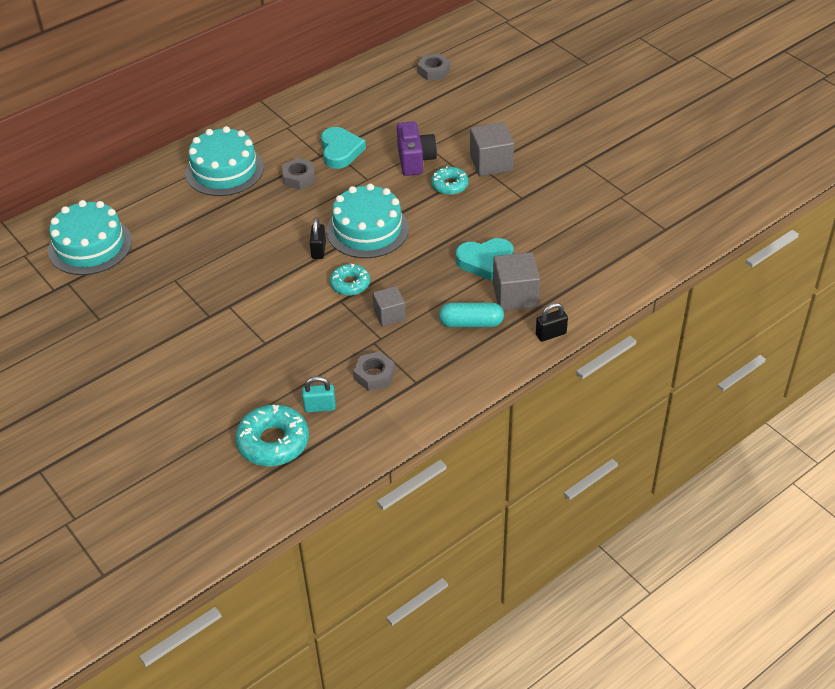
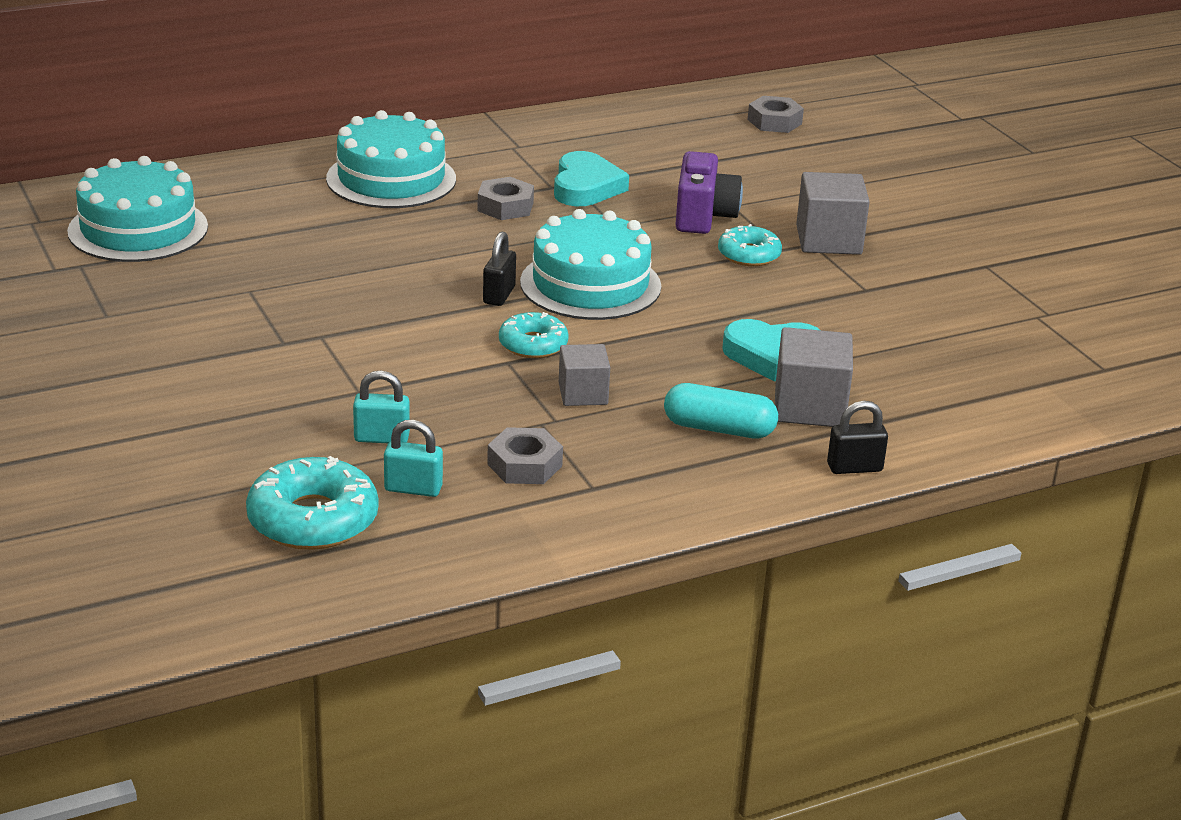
camera: 10 degrees right, 15 degrees down
none -> turquoise padlock [353,371,410,443]

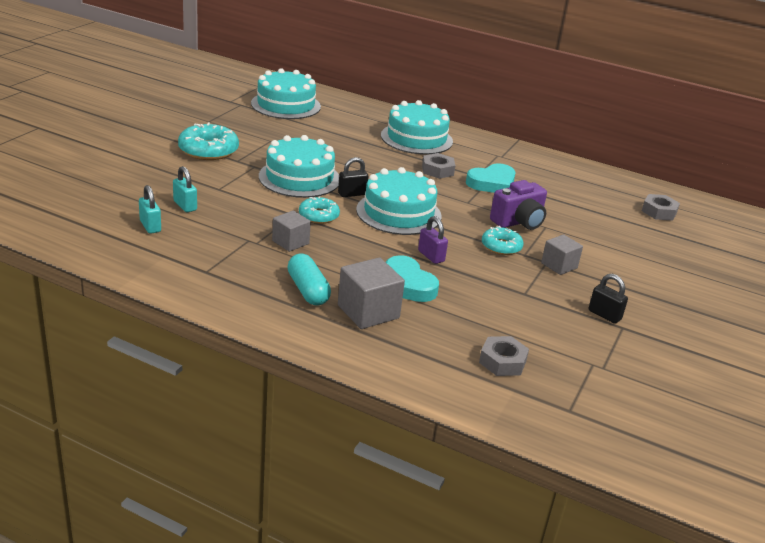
camera: 50 degrees right, 0 degrees up
turquoise donut [246,456,379,550] -> turquoise donut moved to [178,123,239,160]
grey nut [487,427,563,484] -> grey nut moved to [479,336,529,376]
grey cube [796,172,870,255] -> grey cube [541,234,583,275], size x0.64
black padlock [827,401,888,474] -> black padlock moved to [589,274,628,324]
none -> turquoise cake [259,135,339,198]
none -> purple padlock [418,216,448,264]

